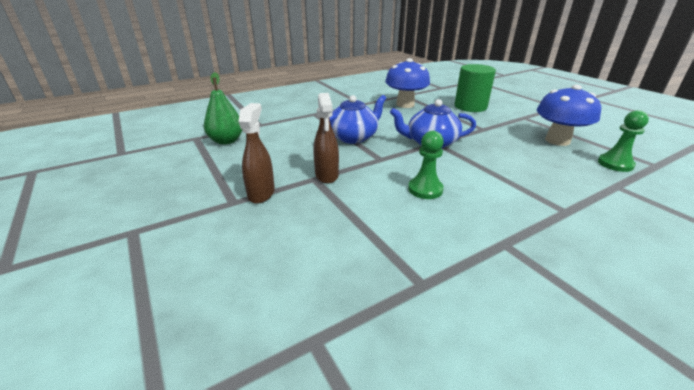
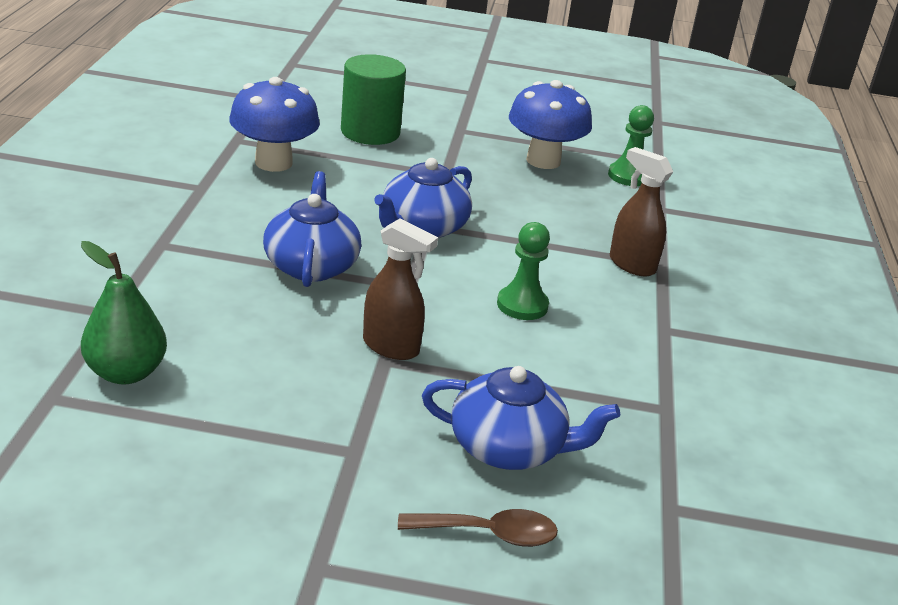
camera: 55 degrees left, 0 degrees up
brown spray bottle [238,103,275,204] -> brown spray bottle moved to [610,147,673,277]
none -> brown spoon [398,509,558,547]
none -> blue teapot [422,366,620,470]

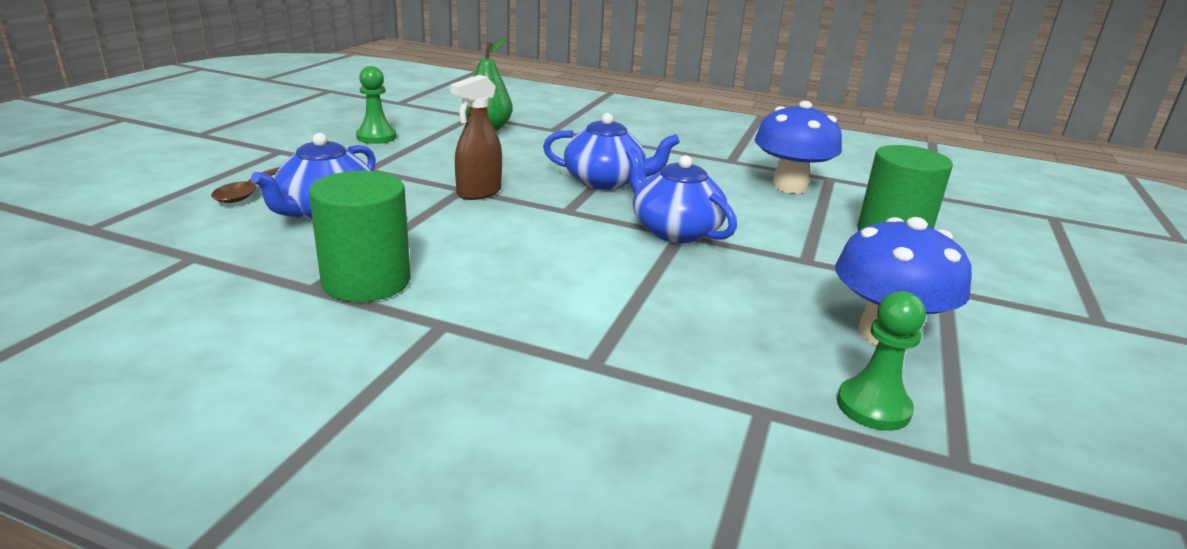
camera: 105 degrees right, 5 degrees down
green pawn [497,222,550,320] -> green pawn moved to [356,66,396,144]
brown spray bottle [610,147,673,277] -> none
none -> green cylinder [309,171,411,302]

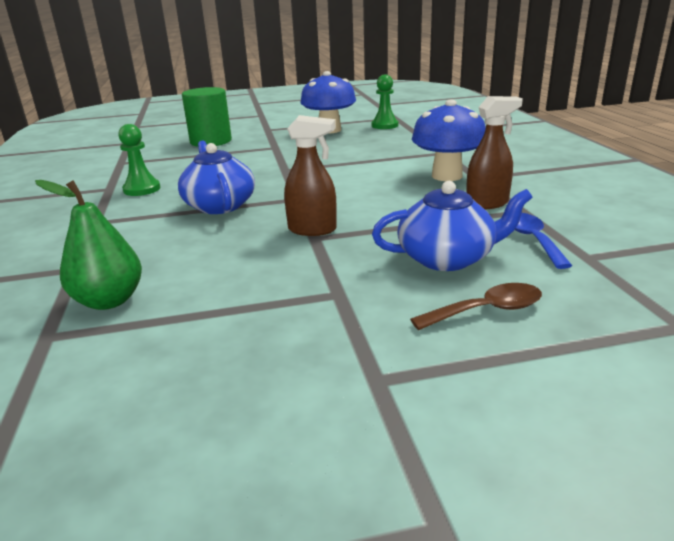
camera: 120 degrees left, 0 degrees up
green cylinder [309,171,411,302] -> brown spray bottle [466,96,523,209]
green pawn [356,66,396,144] -> green pawn moved to [118,124,161,196]
blue teapot [626,148,737,243] -> none
blue mushroom [755,101,842,194] -> blue mushroom moved to [412,100,486,181]
none -> blue spoon [515,213,572,269]

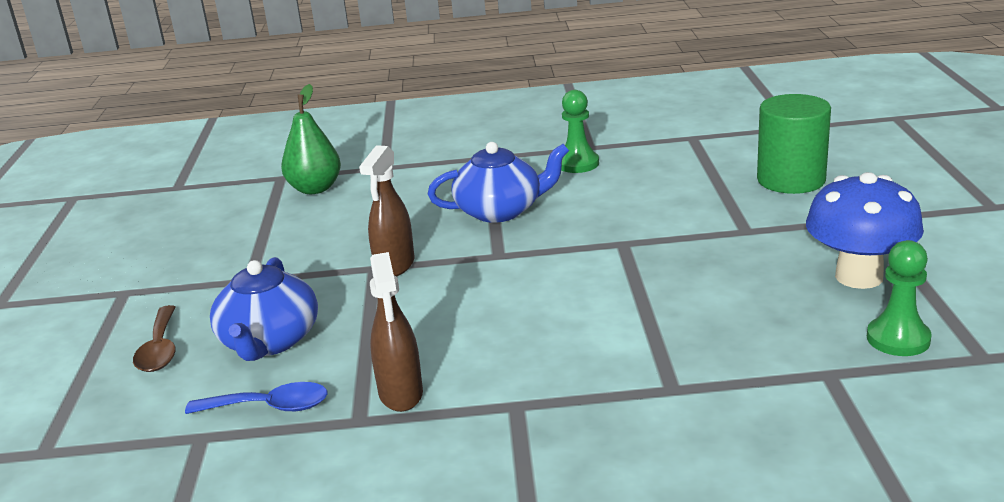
camera: 100 degrees right, 0 degrees up
blue mushroom [412,100,486,181] -> none

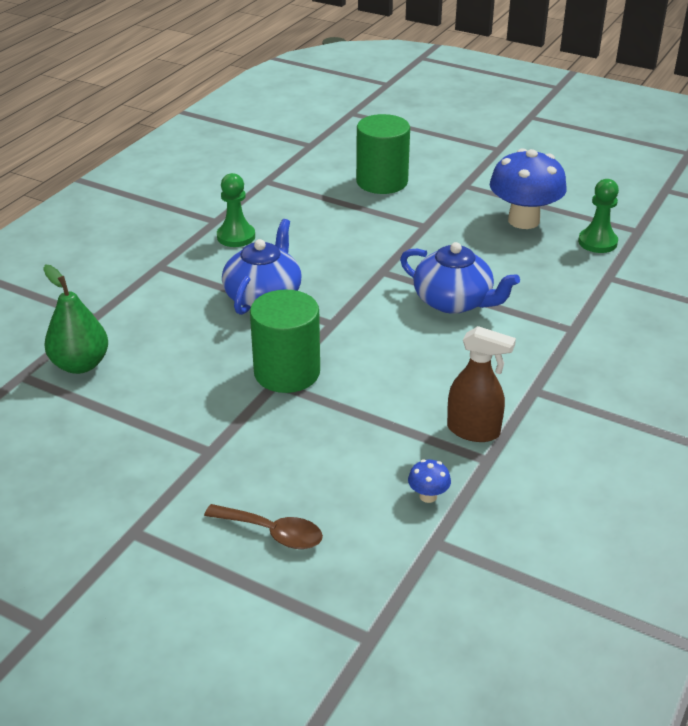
camera: 60 degrees left, 10 degrees up
blue spoon [185,382,328,414] -> blue mushroom [408,459,451,503]
blue teapot [210,257,318,361] -> blue teapot moved to [400,242,520,314]
brown spray bottle [359,145,414,277] -> green cylinder [250,290,320,393]

